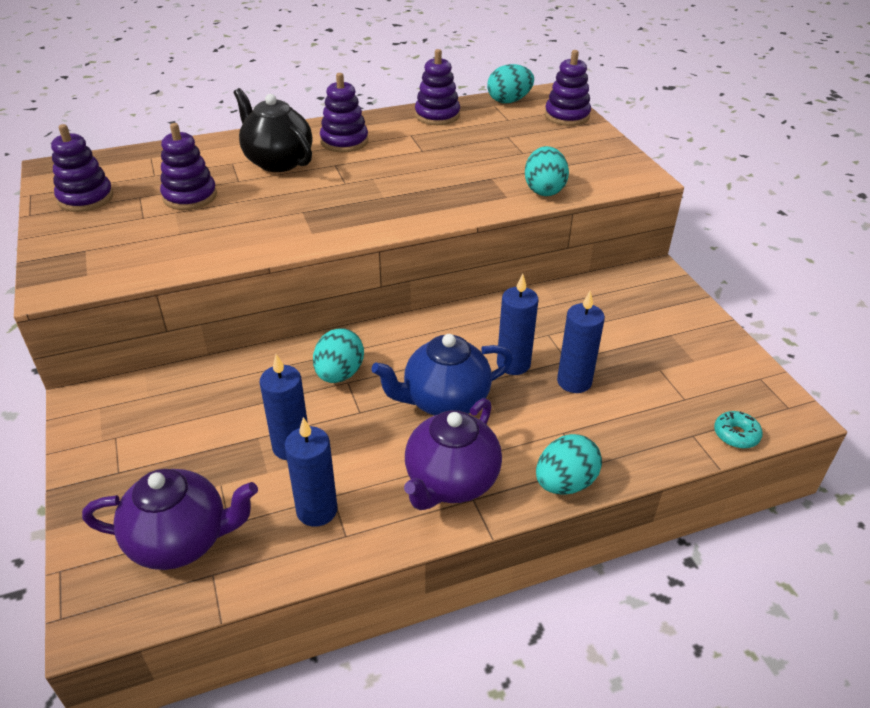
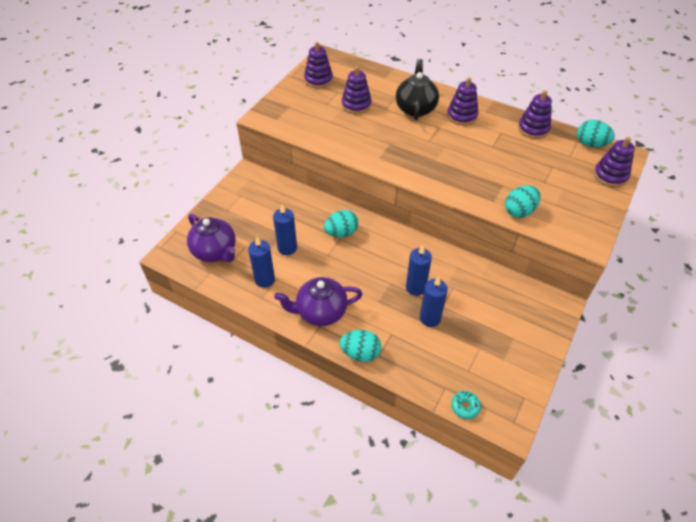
camera: 50 degrees right, 10 degrees up
blue teapot [372,334,513,416] -> none

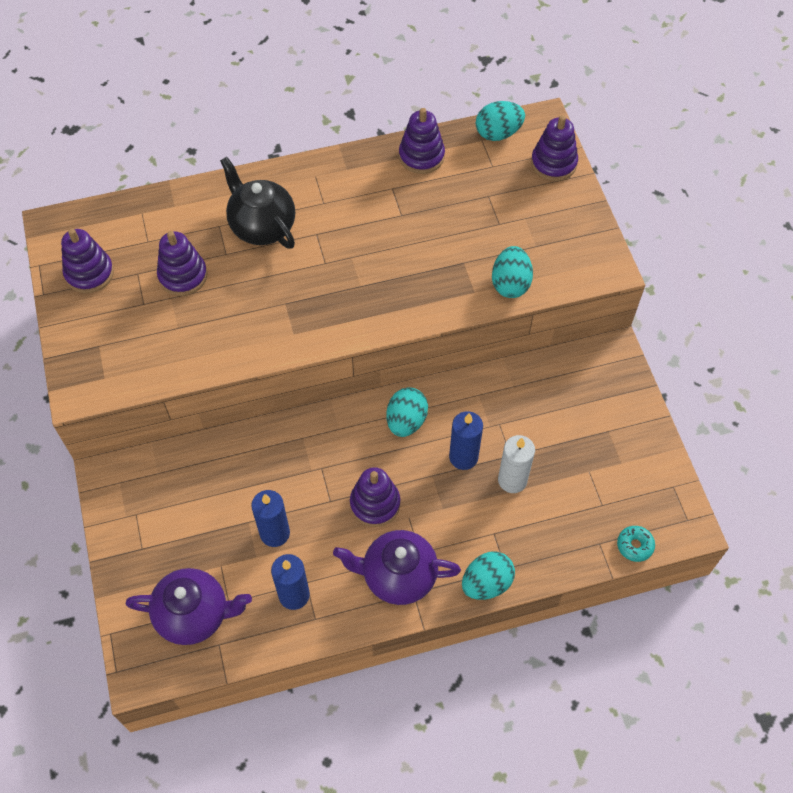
camera: 45 degrees left, 10 degrees up
purple teapot [274,277,362,326] -> purple teapot turned 60 degrees clockwise [333,530,461,605]
turquoise egg [324,210,358,237] -> turquoise egg moved to [386,387,428,437]
blue candle [420,277,448,327] -> white candle [498,435,535,493]
purple stacking toy [447,77,478,126] -> purple stacking toy moved to [350,467,400,527]

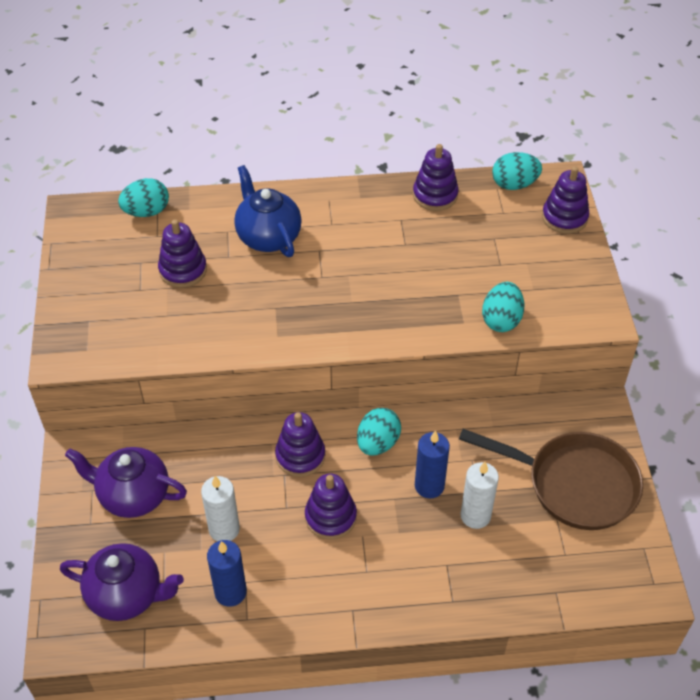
camera: 10 degrees right, 10 degrees down
purple stacking toy [61,228,114,293] -> purple stacking toy moved to [275,412,325,477]
black teapot [220,157,295,249] -> blue teapot [234,165,302,257]
blue candle [251,490,290,547] -> white candle [201,476,240,541]
purple teapot [333,530,461,605] -> purple teapot moved to [65,447,187,518]
turquoise egg [462,551,515,600] -> turquoise egg moved to [118,178,169,217]
turquoise donut [617,526,655,562] -> none
none -> brown pan [459,429,643,530]

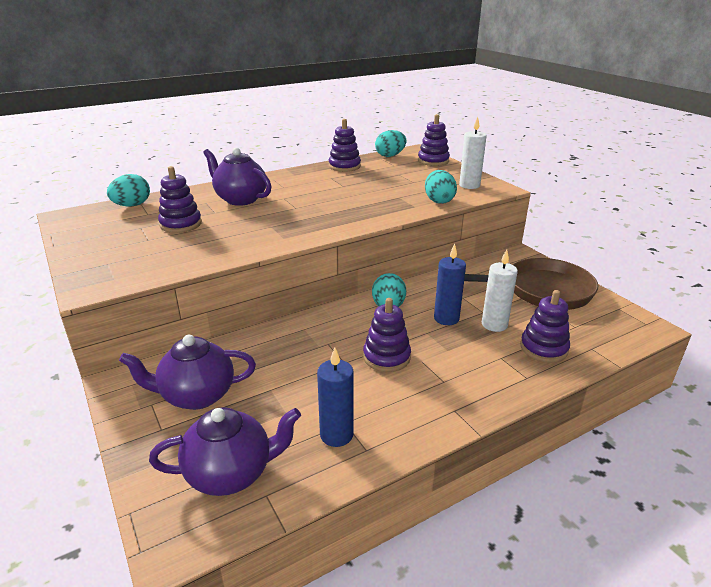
camera: 25 degrees left, 20 degrees down
white candle [201,476,240,541] -> white candle moved to [459,117,487,189]
blue teapot [234,165,302,257] -> purple teapot [203,148,272,206]
purple stacking toy [275,412,325,477] -> purple stacking toy moved to [520,290,570,363]

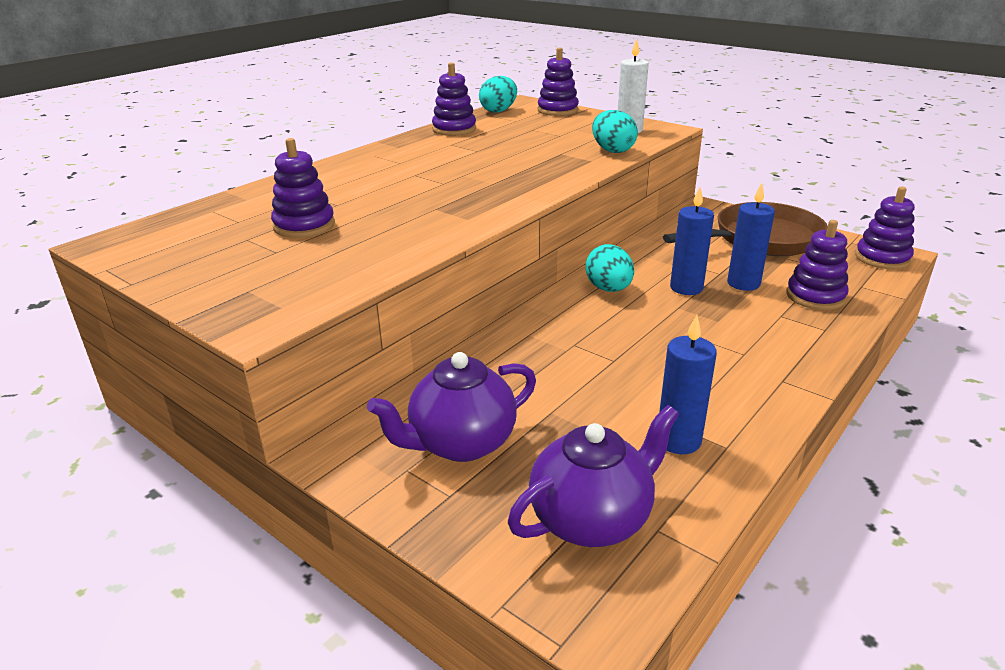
camera: 20 degrees left, 0 degrees up
turquoise egg [107,174,150,207] -> none
purple teapot [203,148,272,206] -> none
purple stacking toy [363,298,411,372] -> purple stacking toy moved to [855,187,915,269]
white candle [482,250,518,332] -> blue candle [727,183,775,291]

